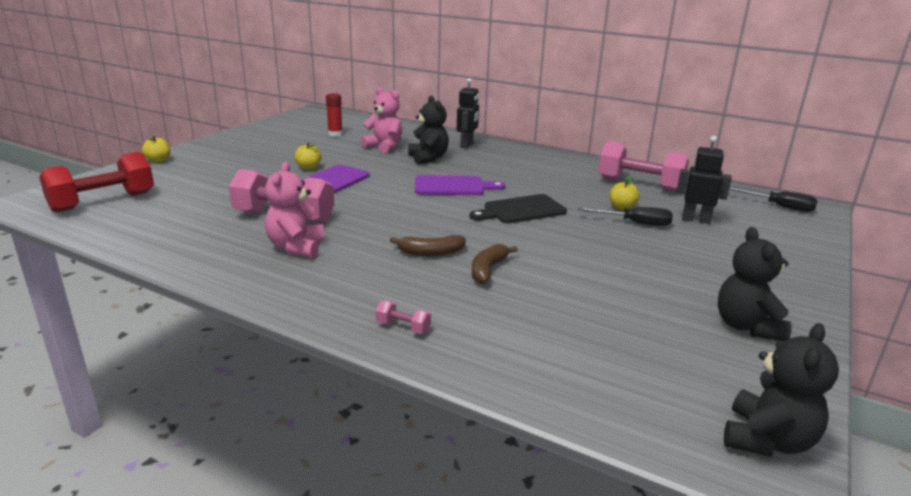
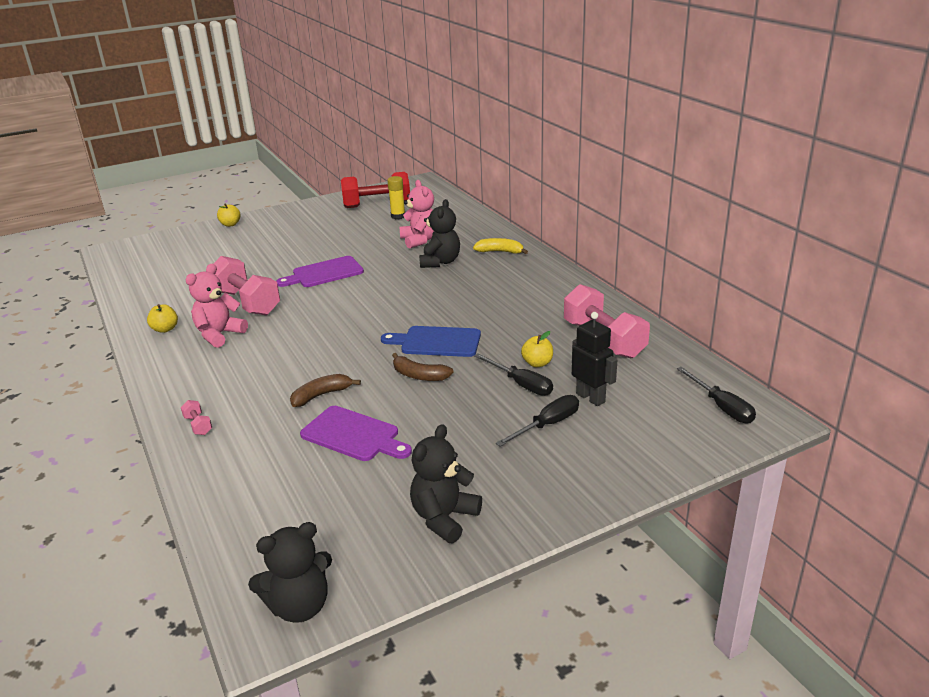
camera: 35 degrees right, 5 degrees up
red dumbbell [39,152,154,212] -> red dumbbell moved to [341,172,410,208]
yellow apple [294,142,321,170] -> yellow apple moved to [147,304,178,333]
red glue stick [326,93,343,136] -> yellow glue stick [387,176,405,219]
brown banana [390,235,466,256] -> brown banana moved to [392,353,453,381]
purple cutting board [415,175,505,195] -> purple cutting board moved to [300,406,412,461]
black robot [457,78,479,149] -> yellow banana [473,238,528,254]
black cutting board [469,194,567,224] -> blue cutting board [381,326,481,357]
none -> black screwdriver [496,395,579,447]

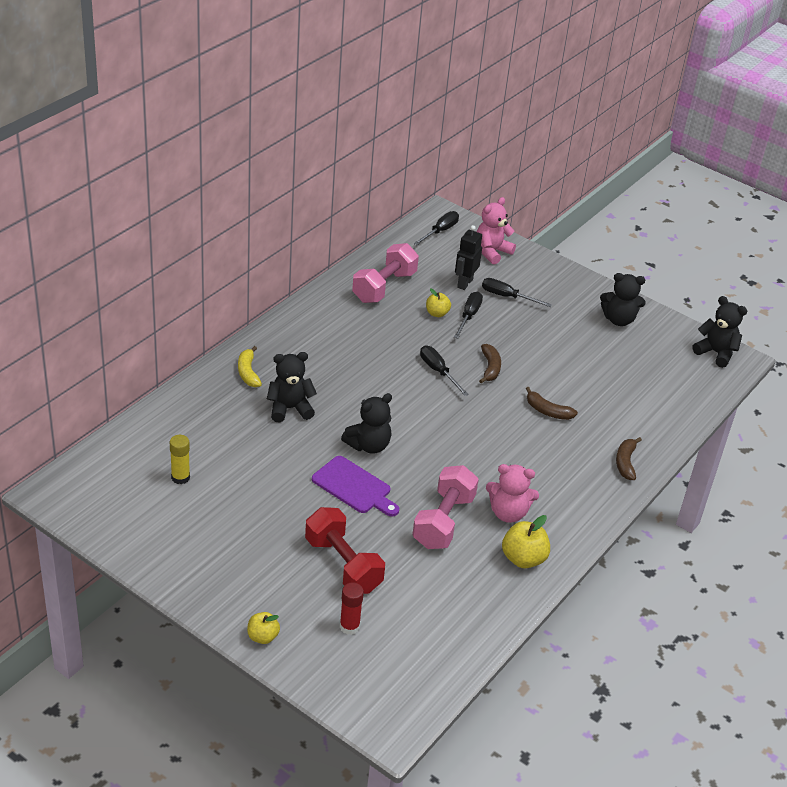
camera: 120 degrees left, 10 degrees up
yellow apple [147,304,178,333] -> yellow apple [502,515,550,568], size x1.58
pink dumbbell [181,400,212,435] -> brown banana [616,437,642,480]
purple cutting board [300,406,412,461] -> none
red dumbbell [341,172,410,208] -> red dumbbell moved to [305,507,385,594]
blue cutting board [381,326,481,357] -> black screwdriver [420,346,469,396]
pink teddy bear [399,180,434,249] -> pink teddy bear moved to [477,197,516,264]
none -> red glue stick [340,582,364,635]
none -> black teddy bear [341,393,392,454]

